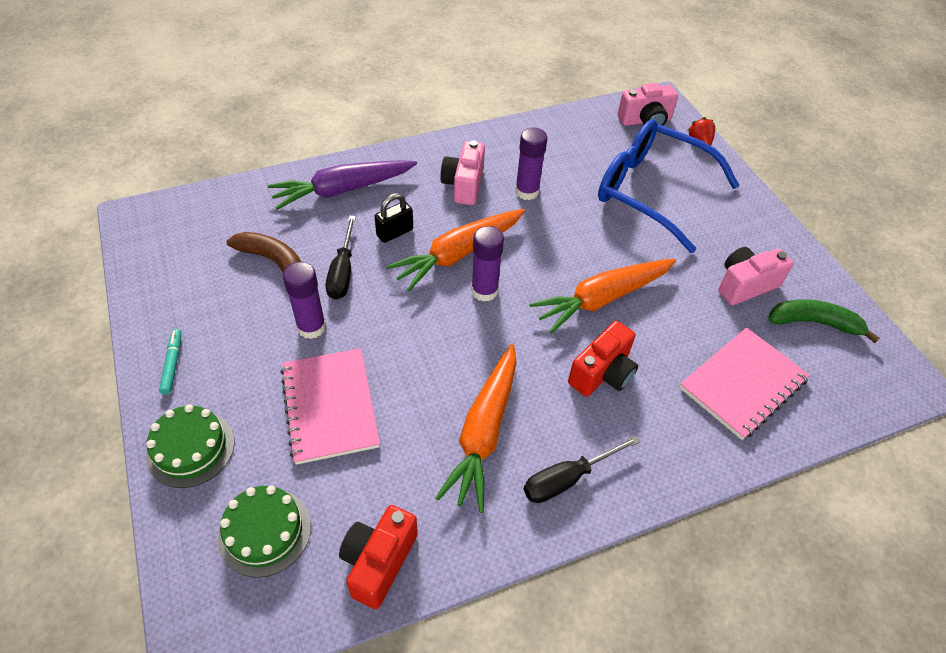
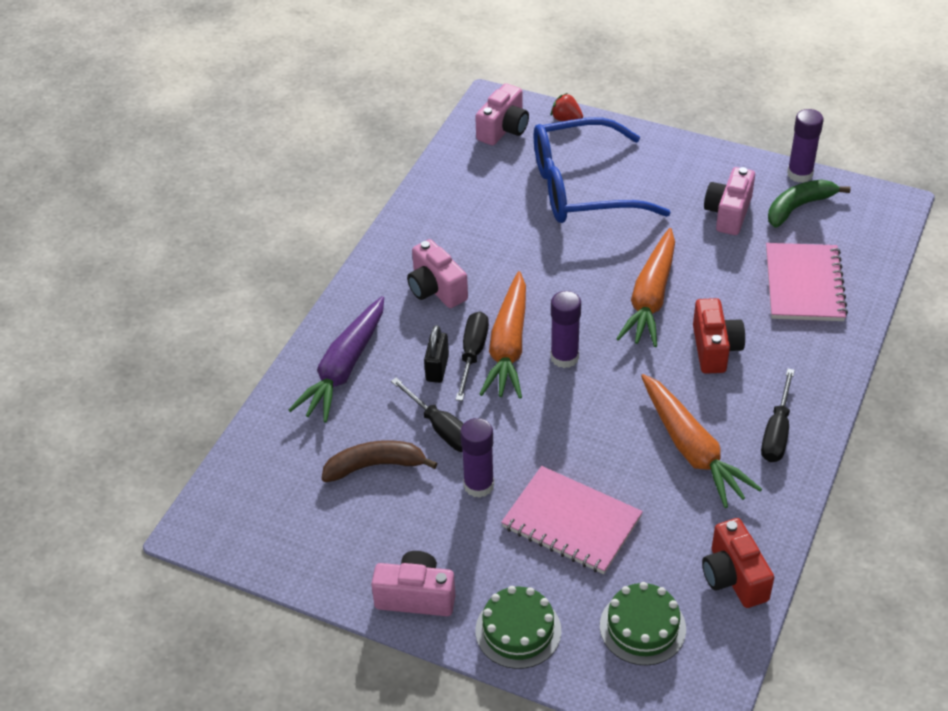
camera: 40 degrees left, 5 degrees down
turquoise marker [159,329,182,395] -> pink camera [371,551,455,616]
purple glue stick [515,128,547,200] -> purple glue stick moved to [787,109,824,183]
none -> black screwdriver [455,311,489,401]

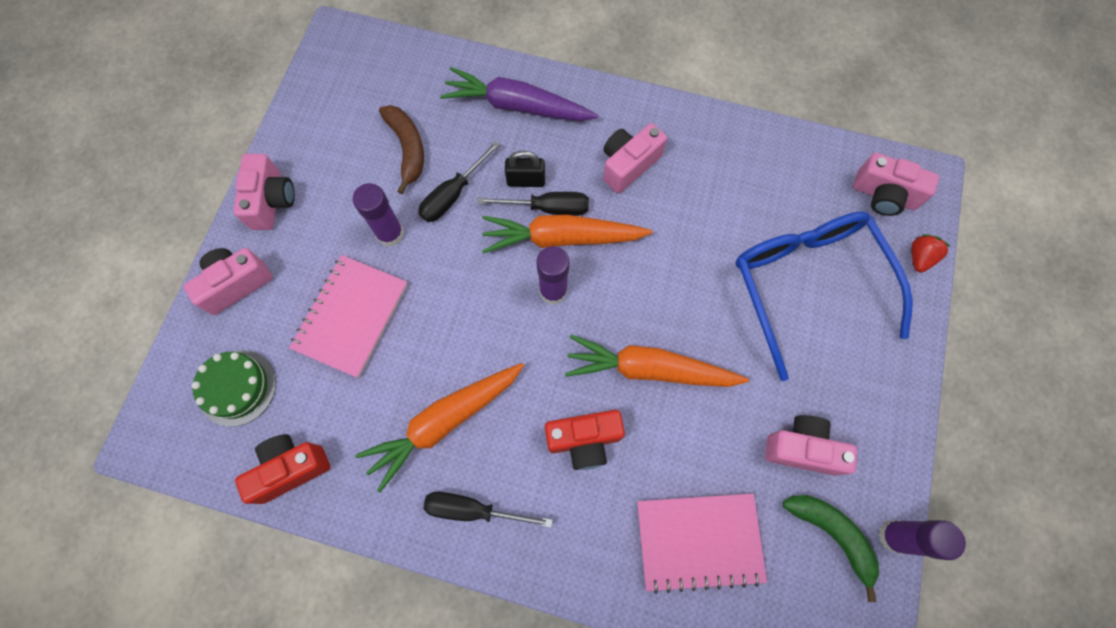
camera: 80 degrees right, 25 degrees up
green cake [475,586,562,669] -> pink camera [183,248,273,315]

